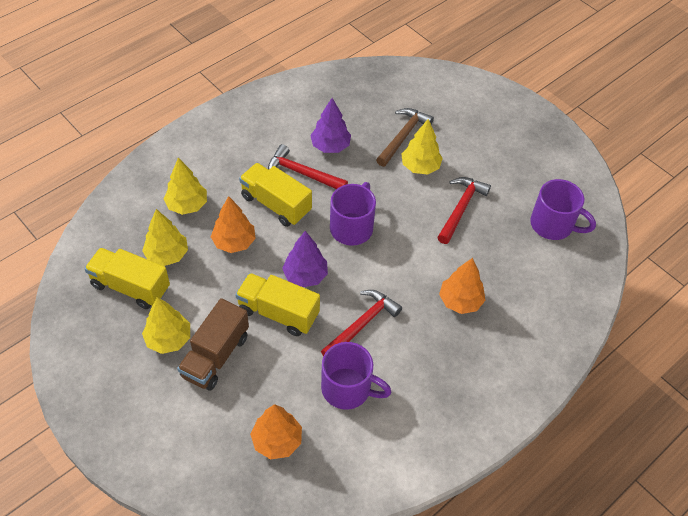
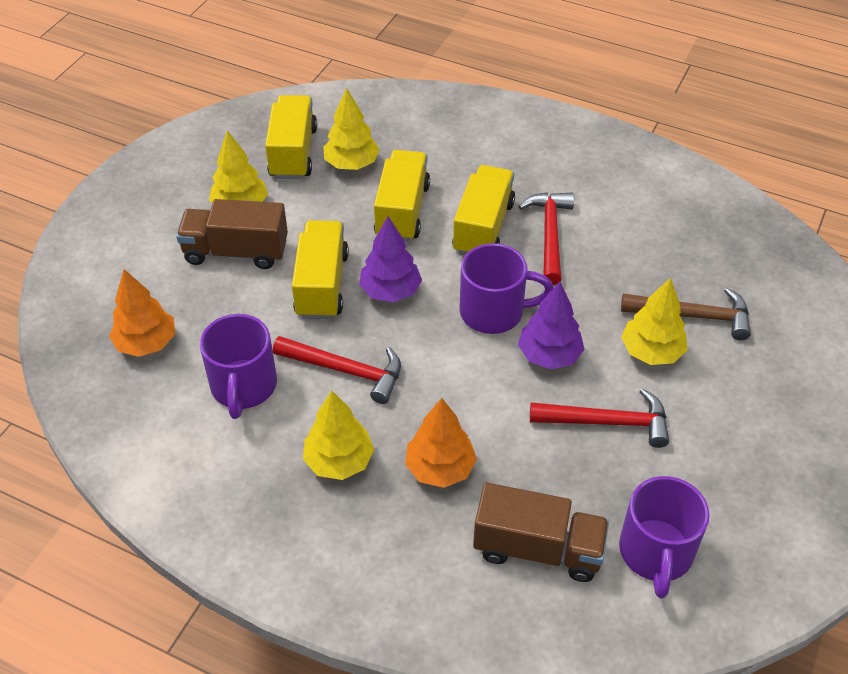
camera: 70 degrees right, 5 degrees down
yellow tree [164,158,207,215] -> yellow tree moved to [303,390,374,480]
orange tree [211,196,256,253] -> yellow truck [374,150,430,242]
purple tree [310,98,351,153] -> purple tree moved to [518,282,585,369]
none -> brown truck [473,483,609,582]

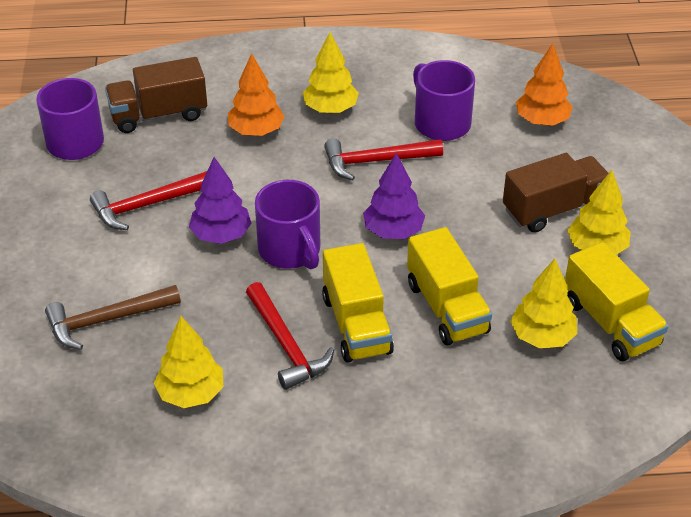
camera: 150 degrees right, 5 degrees down
yellow truck [292,220,349,319] -> none
purple mug [459,243,553,334] -> purple mug turned 90 degrees counterclockwise [255,180,320,269]
yellow tree [621,278,688,365] -> yellow tree moved to [154,316,223,408]

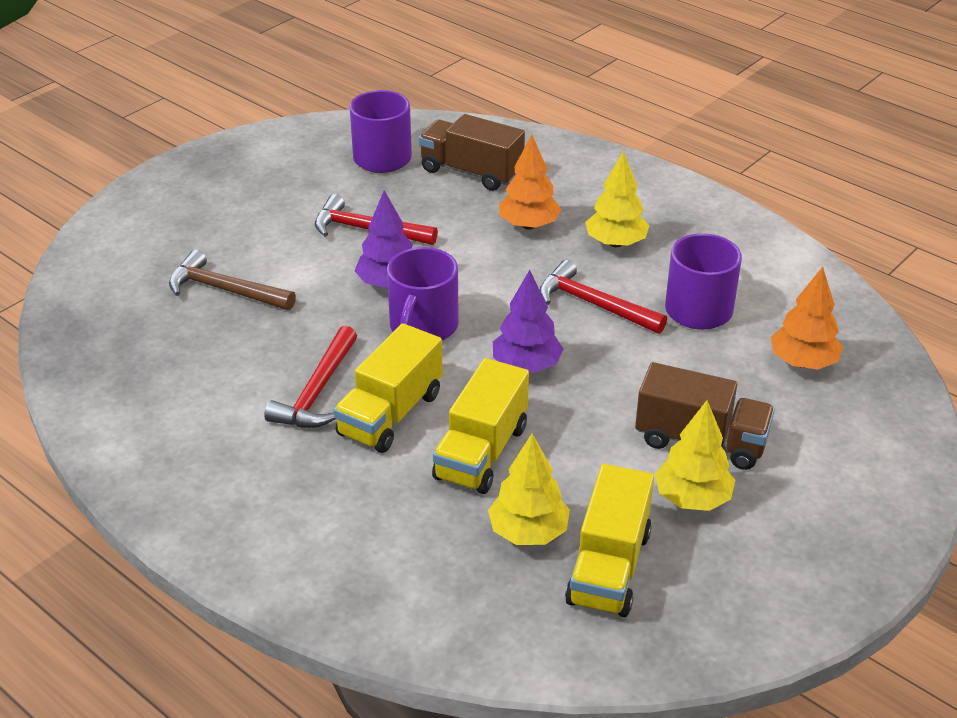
camera: 45 degrees right, 5 degrees down
yellow tree [154,316,223,408] -> none

